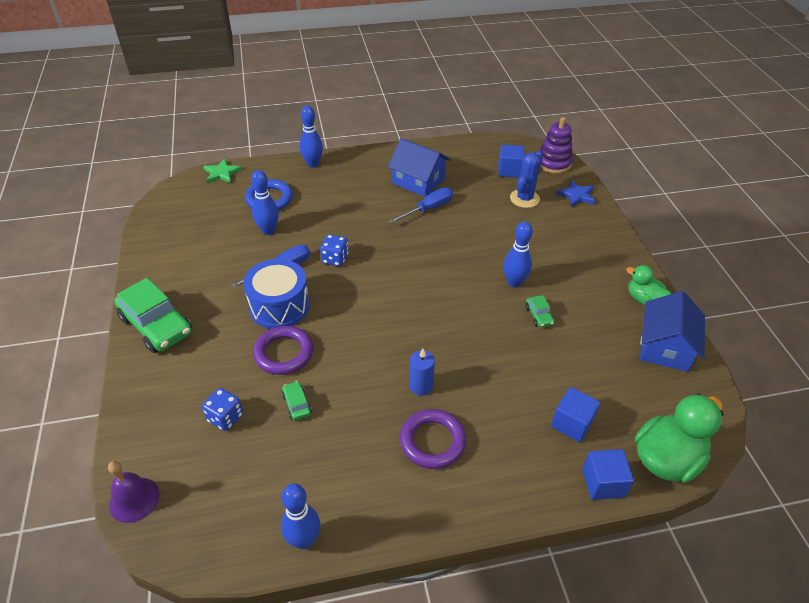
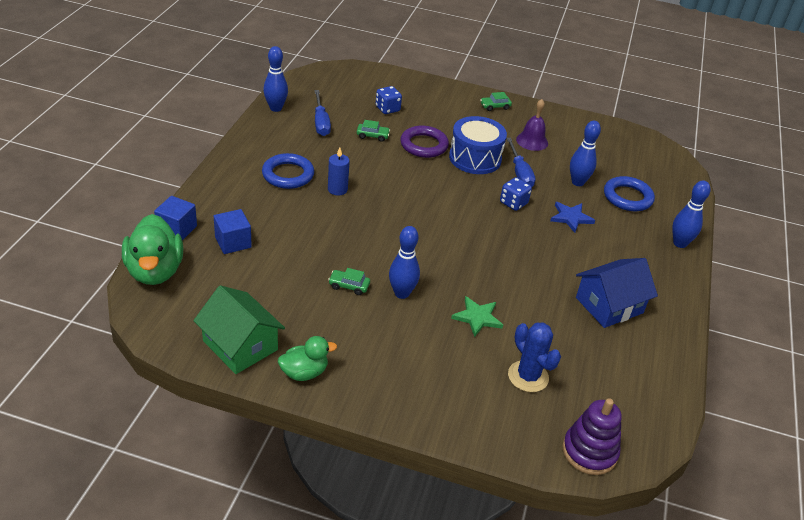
camera: 115 degrees right, 5 degrees down
purple bell [108,461,160,523] -> purple bell moved to [516,99,548,151]
green car [114,278,192,353] -> green car [480,92,512,111], size x0.44
green star [203,158,242,183] -> green star moved to [451,296,503,337]
blue screwdriver [389,187,453,223] -> blue screwdriver moved to [314,90,331,136]
purple ring [400,409,466,469] -> blue ring [262,153,314,189]
blue cube [498,145,525,177] -> none
blue star [556,180,596,207] -> blue star moved to [550,202,595,233]
blue house [640,291,705,372] -> green house [193,285,285,374]

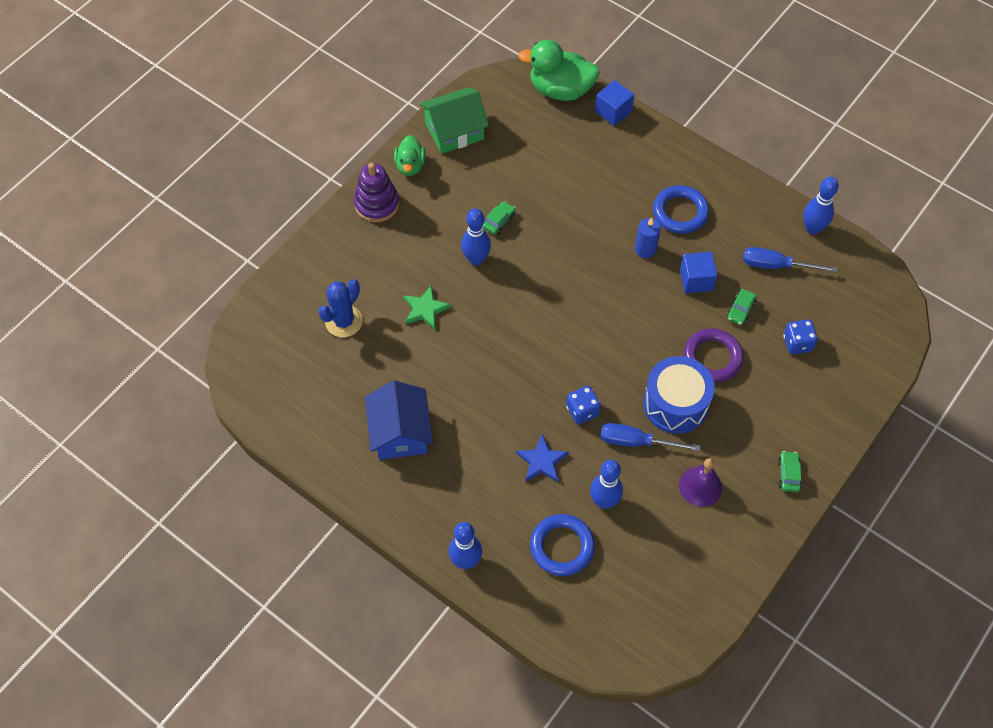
camera: 115 degrees right, 20 degrees up
blue cube [214,209,252,254] -> blue cube moved to [680,252,718,294]
blue cactus [508,322,561,392] -> blue cactus turned 45 degrees counterclockwise [318,279,363,337]
purple stacking toy [562,398,622,475] -> purple stacking toy moved to [354,163,399,222]

